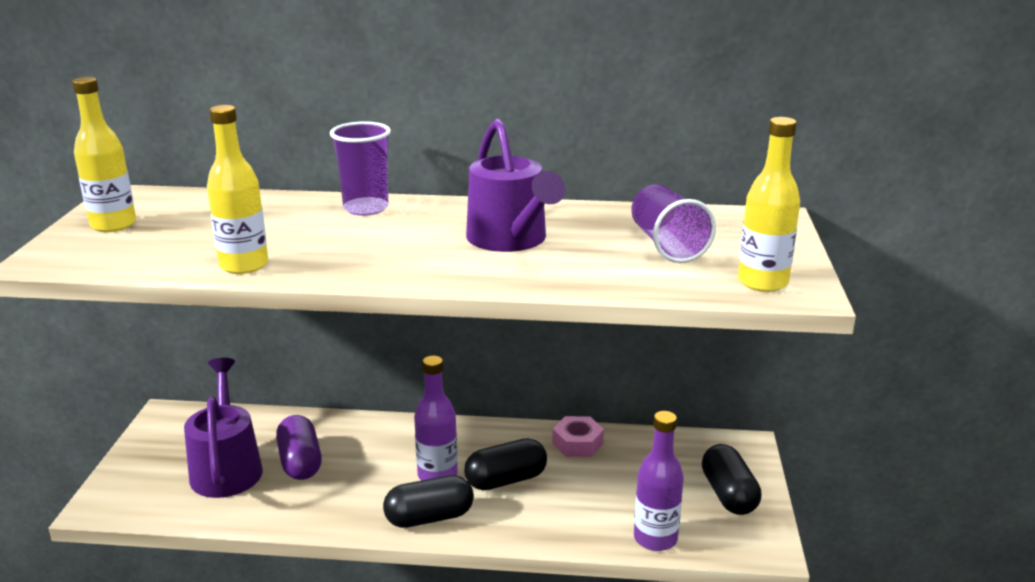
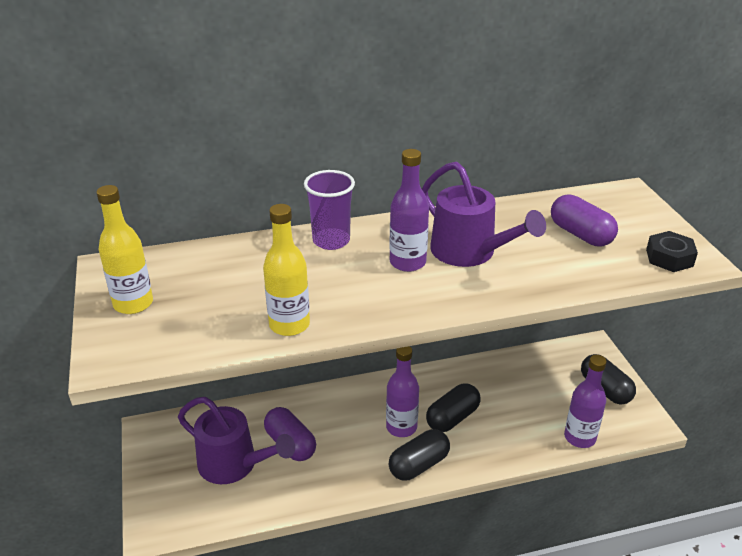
camera: 20 degrees left, 10 degrees up
purple watering can [184,358,263,498] -> purple watering can turned 150 degrees clockwise [178,397,295,484]
pink nut [553,416,604,457] -> none
purple cup [631,184,716,263] -> purple capsule [551,194,618,246]
yellow bottle [738,117,800,292] -> black nut [646,231,698,272]
none -> purple bottle [389,149,429,272]

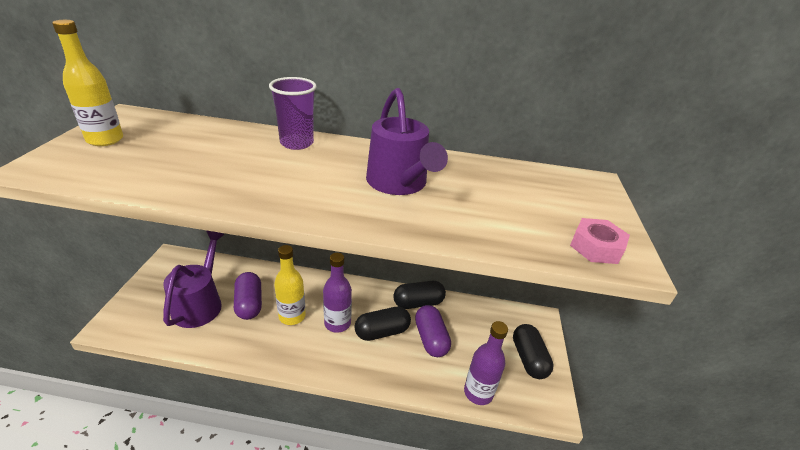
camera: 20 degrees right, 0 degrees up
purple watering can [178,397,295,484] -> purple watering can turned 135 degrees counterclockwise [163,231,225,328]
yellow bottle [263,204,310,336] -> yellow bottle moved to [274,245,306,325]
purple bottle [389,149,429,272] -> none
black capsule [389,429,450,481] -> black capsule moved to [393,281,446,309]
purple capsule [551,194,618,246] -> purple capsule moved to [415,305,451,357]
black nut [646,231,698,272] -> pink nut [570,218,630,264]

